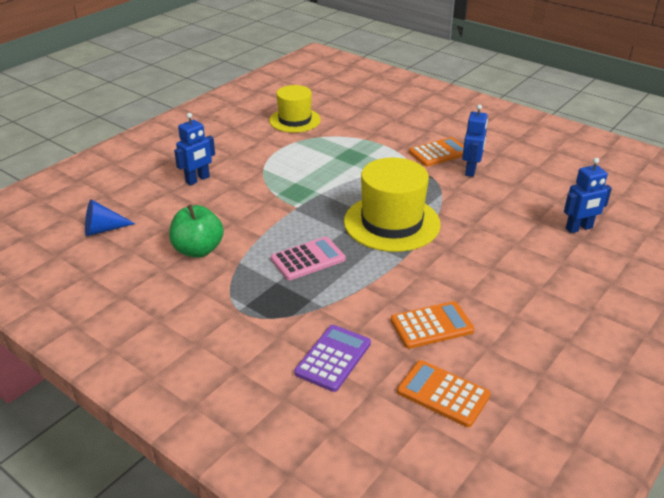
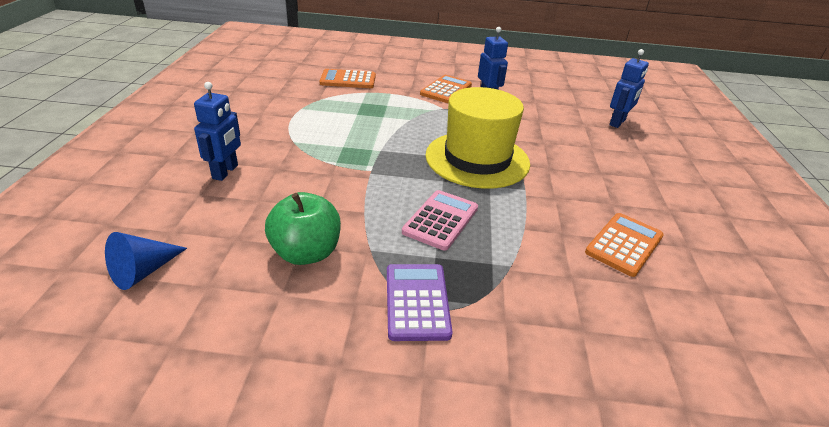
camera: 35 degrees left, 0 degrees up
yellow hat [269,85,321,133] -> none
purple calculator [294,325,371,392] -> purple calculator moved to [387,264,453,341]
orange calculator [397,360,491,427] -> orange calculator moved to [320,69,376,88]

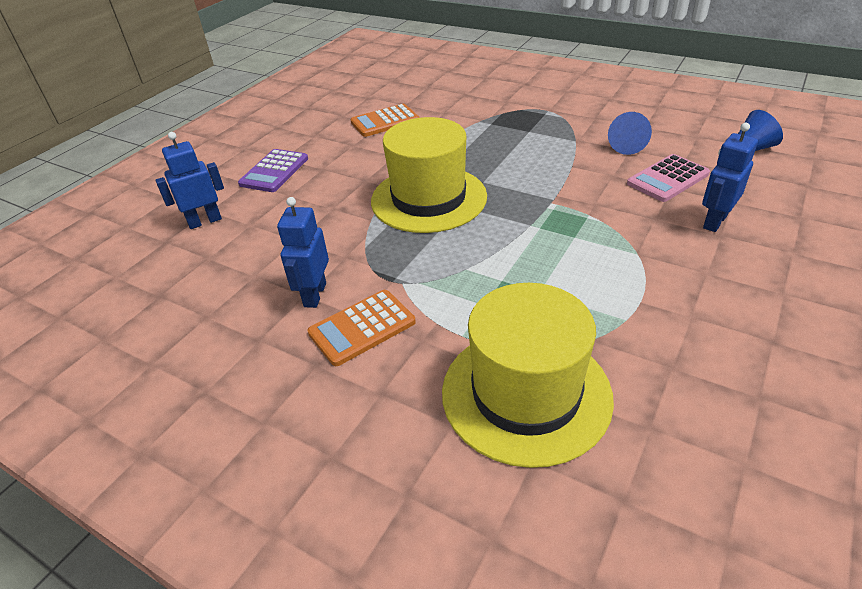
camera: 150 degrees left, 5 degrees up
green apple [265,192,341,265] -> blue cone [608,112,652,155]
orange calculator [320,69,376,88] -> yellow hat [442,283,614,468]
purple calculator [387,264,453,341] -> purple calculator moved to [238,149,308,192]
pink calculator [402,190,478,251] -> pink calculator moved to [627,154,710,202]

